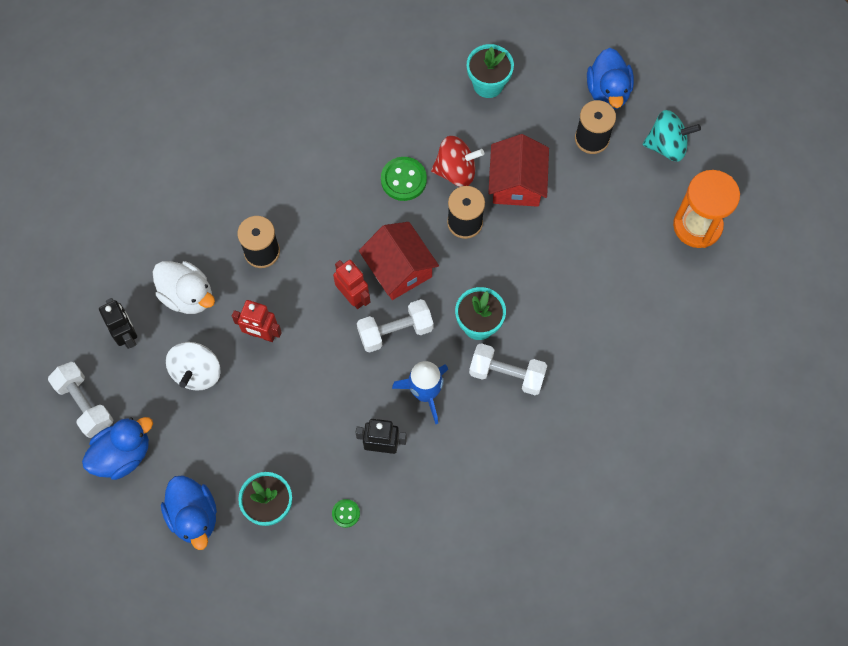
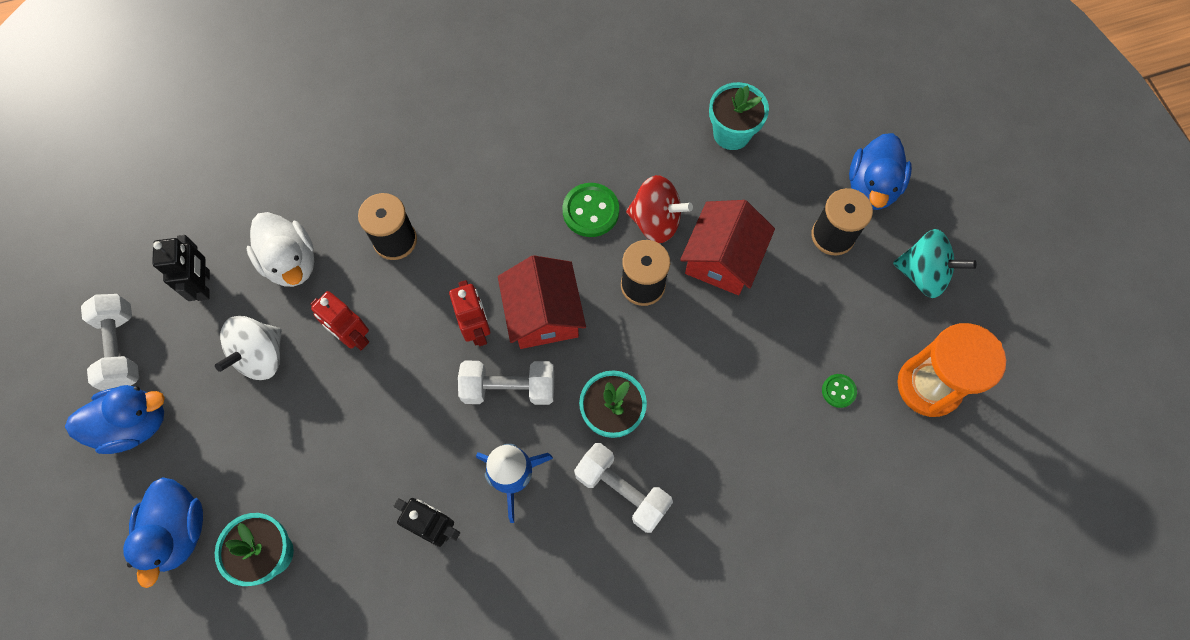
camera: 20 degrees right, 0 degrees up
green button [332,499,360,528] -> green button moved to [822,374,857,408]

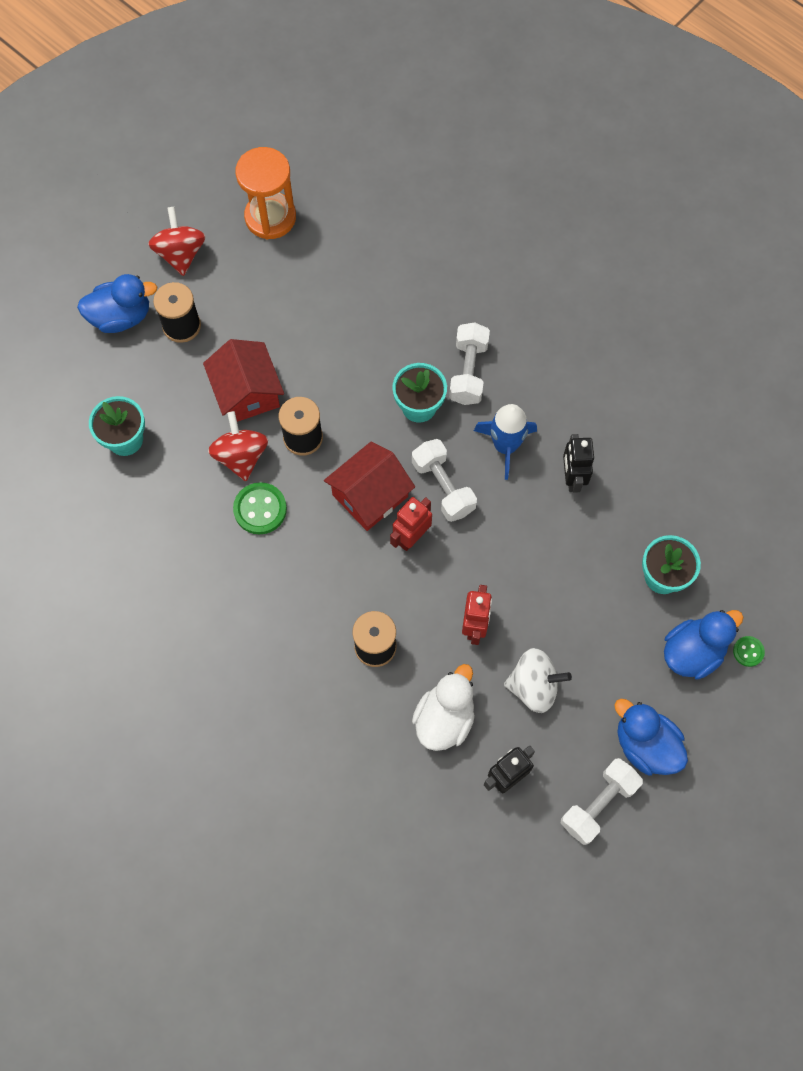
camera: 120 degrees left, 0 degrees up
red house [680,200,775,295] -> red house turned 75 degrees clockwise [203,339,284,422]
green button [822,374,857,408] -> green button moved to [733,636,765,667]
turquoise spinning top [893,229,977,298] -> red spinning top [148,207,206,276]

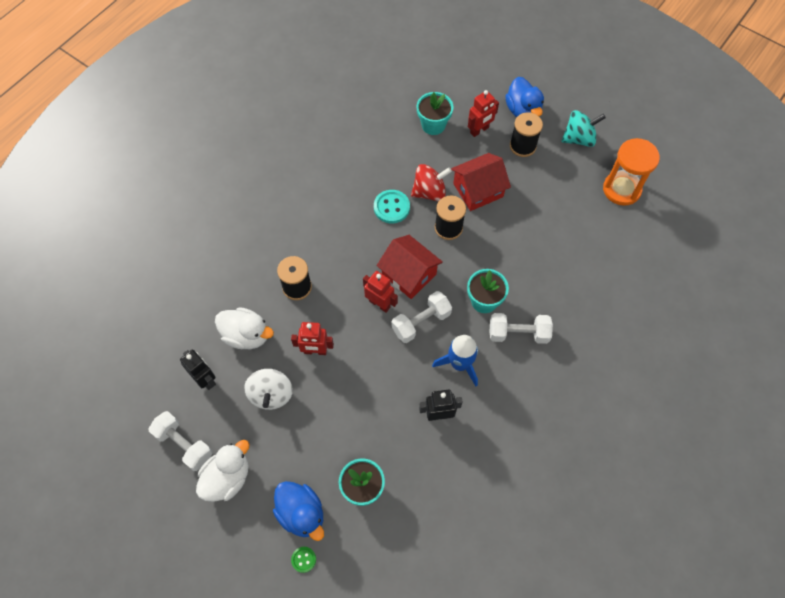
camera: 85 degrees right, 5 degrees down
red spinning top [148,207,206,276] -> turquoise spinning top [562,110,606,147]
green button [233,482,287,535] -> turquoise button [374,190,410,224]
blue duck [614,699,688,776] -> white duck [196,440,250,502]
none -> red robot [468,90,499,137]

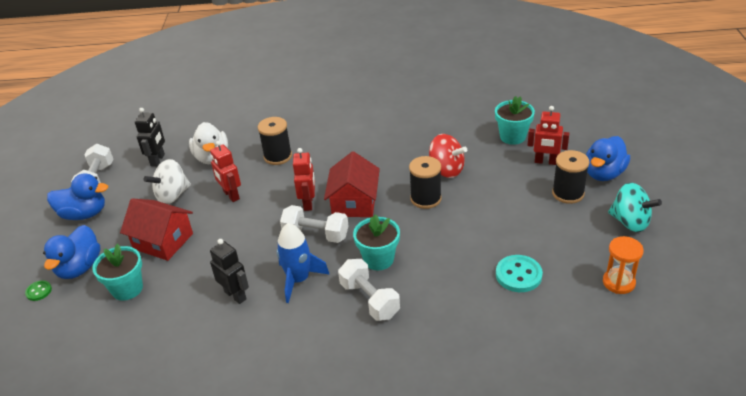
camera: 55 degrees right, 25 degrees down
white duck [196,440,250,502] -> blue duck [47,173,108,220]
turquoise button [374,190,410,224] -> turquoise button moved to [496,255,543,292]
red house [451,153,511,211] -> red house moved to [120,198,193,261]
orange hourglass [603,138,660,206] -> orange hourglass [603,236,644,294], size x0.64

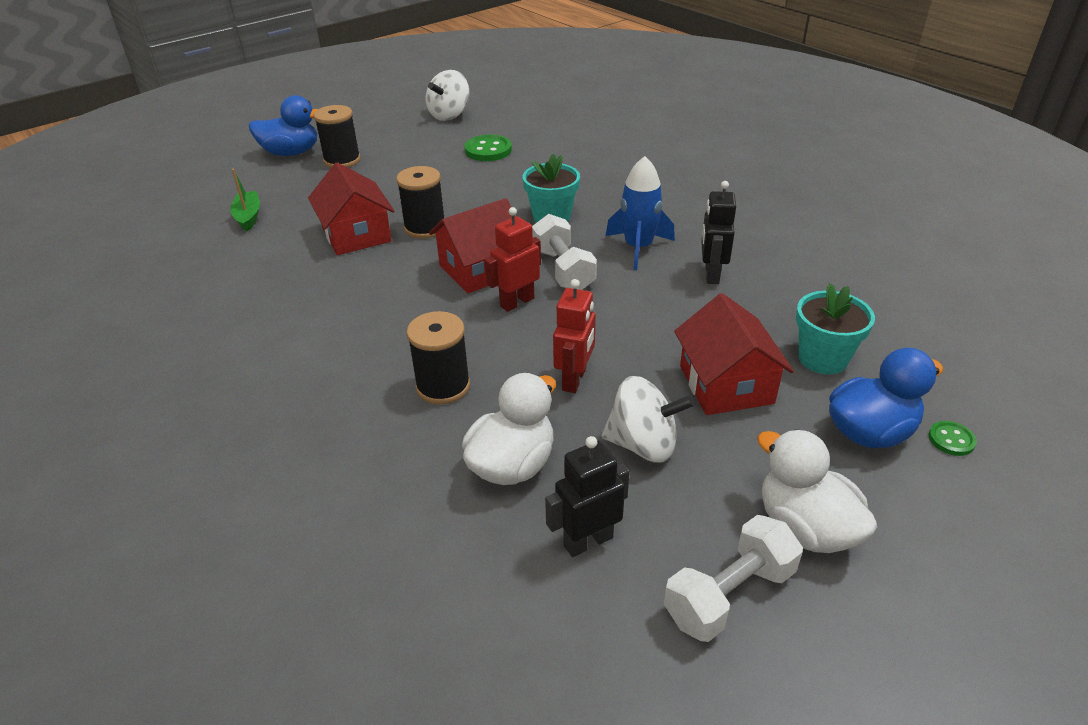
camera: 130 degrees left, 0 degrees up
blue duck [47,173,108,220] -> white duck [757,429,877,553]
white dumbbell [338,259,400,321] -> none
red spinning top [429,134,467,178] -> red house [308,162,394,255]
turquoise flower pot [495,96,535,145] -> green boat [230,169,260,231]
turquoise button [496,255,543,292] -> green button [464,134,512,161]
red robot [528,106,569,165] -> none
orange hourglass [603,236,644,294] -> white spinning top [426,70,469,121]
turquoise spinning top [608,182,662,232] -> none

